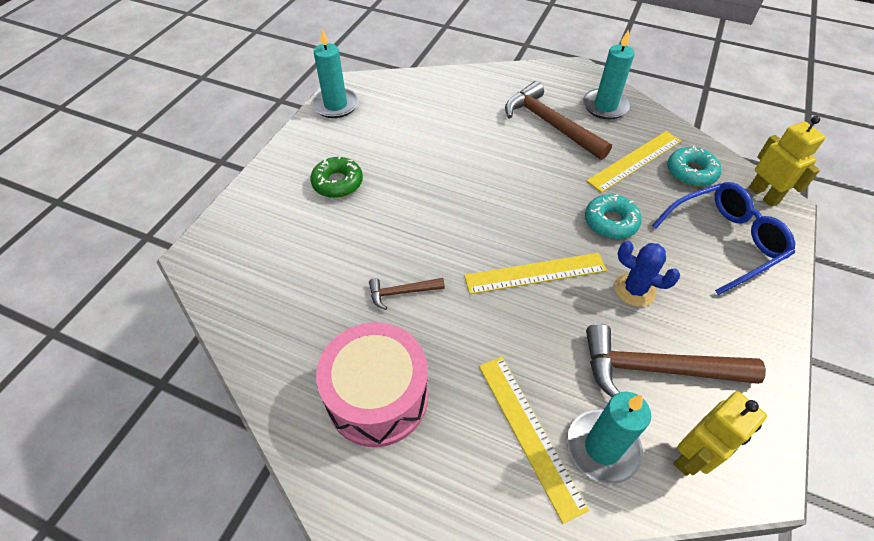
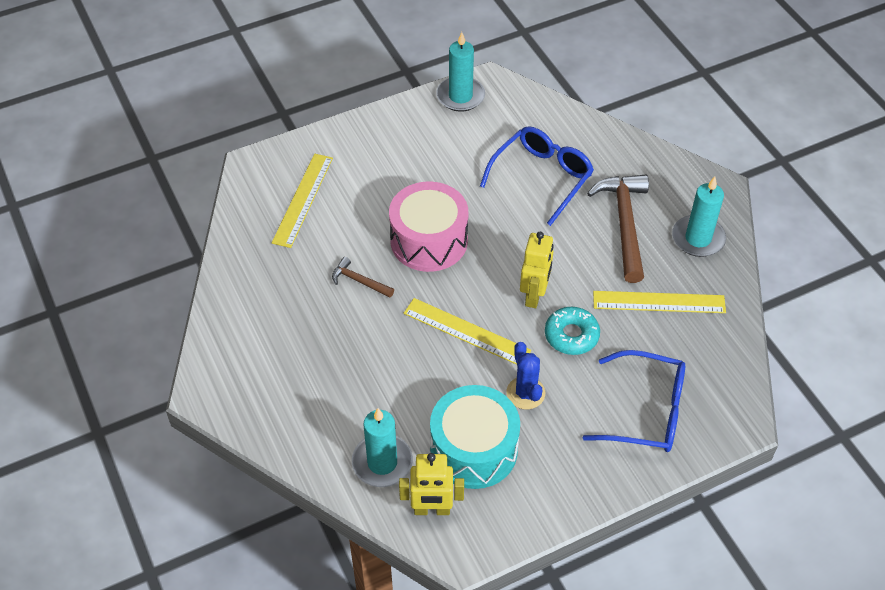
camera: 40 degrees right, 0 degrees up
green donut [310,156,363,198] -> none
pink drum [316,322,428,447] -> pink drum moved to [389,182,468,272]
yellow ruler [479,356,589,524] -> yellow ruler moved to [272,154,333,248]
brown hammer [586,324,766,397] -> turquoise drum [430,385,520,489]
turquoise donut [667,145,721,187] -> none
yellow robot [749,116,826,207] -> yellow robot moved to [520,232,554,308]
none -> blue glasses [480,126,594,226]

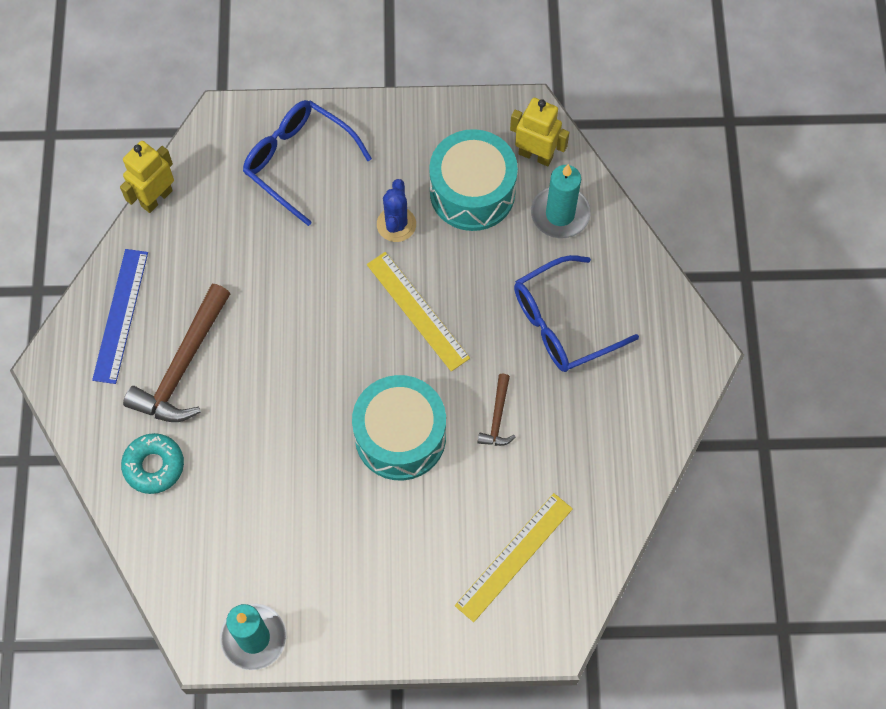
camera: 155 degrees left, 15 degrees up
brown hammer [332,257,394,298] -> brown hammer turned 45 degrees clockwise [478,374,516,446]
pink drum [389,182,468,272] -> turquoise drum [352,375,446,480]
blue glasses [480,126,594,226] -> blue glasses moved to [514,255,639,372]
yellow robot [520,232,554,308] -> yellow robot moved to [120,141,174,213]
turquoise donut [545,307,600,355] -> turquoise donut moved to [121,433,184,494]
yellow ruler [593,291,726,313] -> none
turquoise candle [672,177,726,257] -> blue ruler [92,249,148,384]

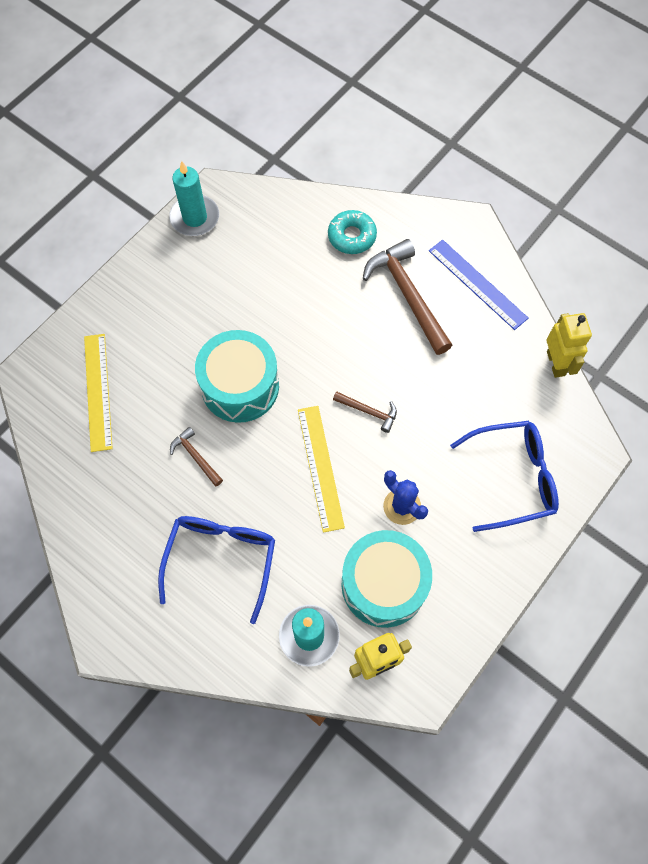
camera: 130 degrees right, 0 degrees up
yellow ruler [367,252,470,372] -> yellow ruler turned 75 degrees clockwise [298,406,345,533]
none -> brown hammer [333,391,397,433]

